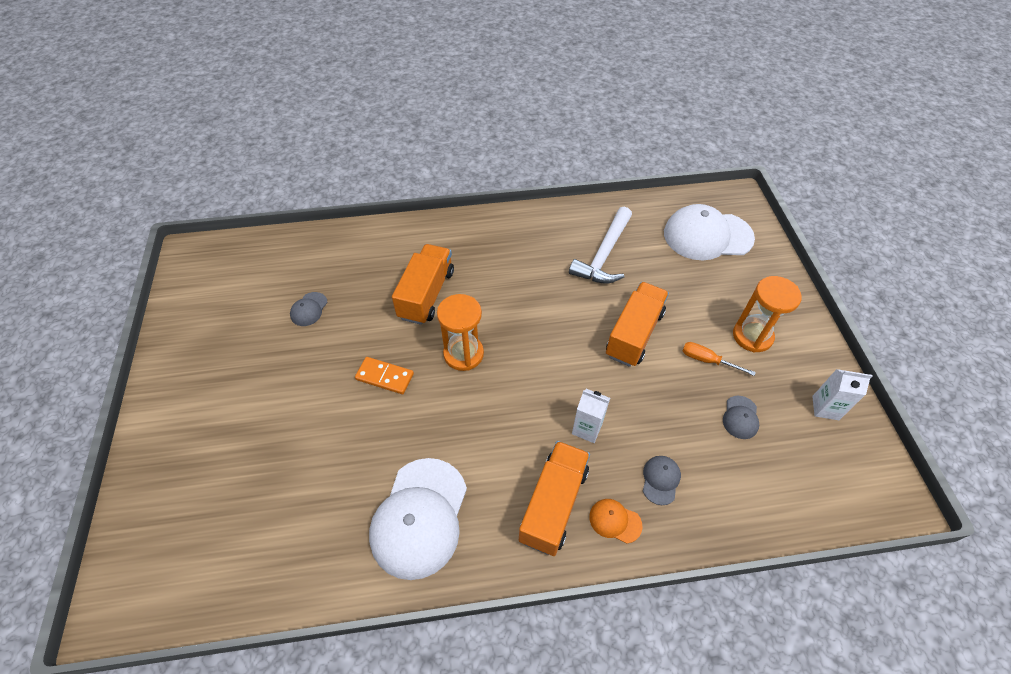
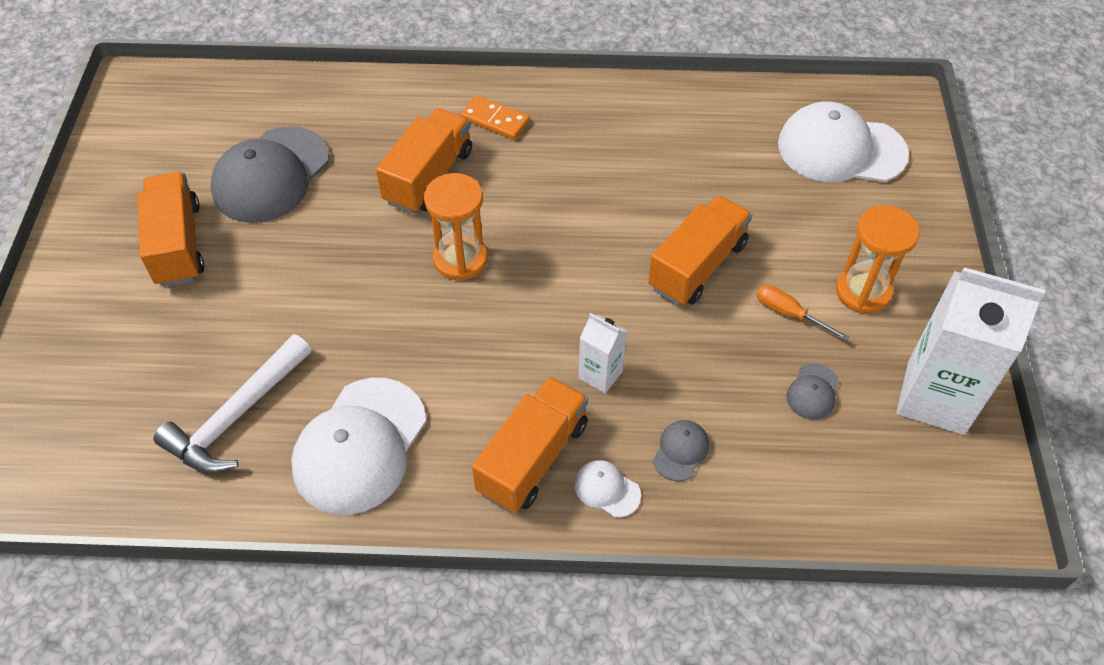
camera: 10 degrees right, 0 degrees up
grey cap [290,292,328,326] -> grey cap [211,126,329,223], size x2.29
orange domino [355,357,414,394] -> orange domino moved to [461,95,530,140]
white hammer [569,207,632,284] -> white hammer moved to [154,334,311,473]
orange cap [589,499,642,544] -> white cap [574,460,641,518]
white carton [812,369,872,420] -> white carton [897,267,1046,435], size x2.06
none -> orange truck [137,172,204,287]

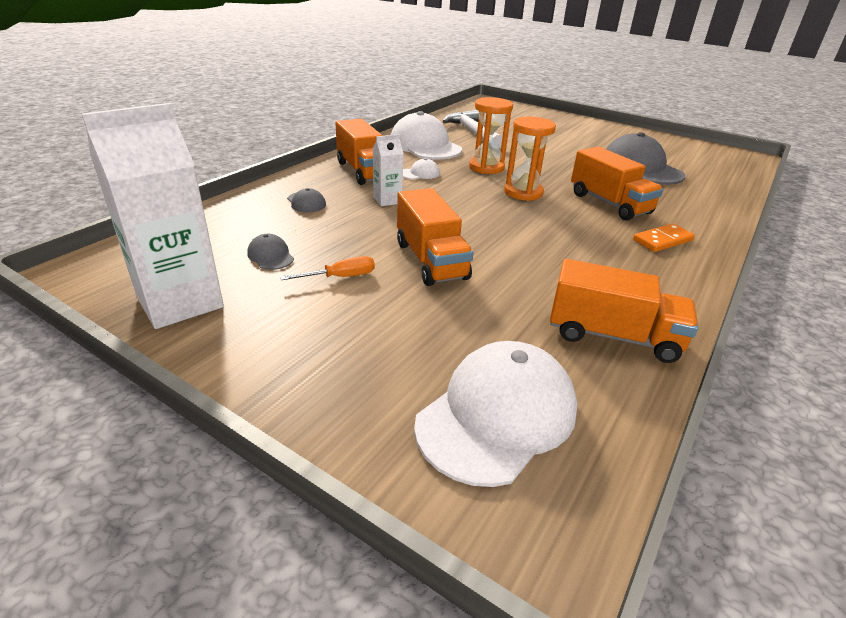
camera: 120 degrees right, 20 degrees down
orange truck [137,172,204,287] -> orange truck moved to [550,259,699,363]
white cap [574,460,641,518] -> white cap moved to [403,158,440,179]
orange hourglass [836,206,919,313] -> orange hourglass moved to [469,97,513,174]

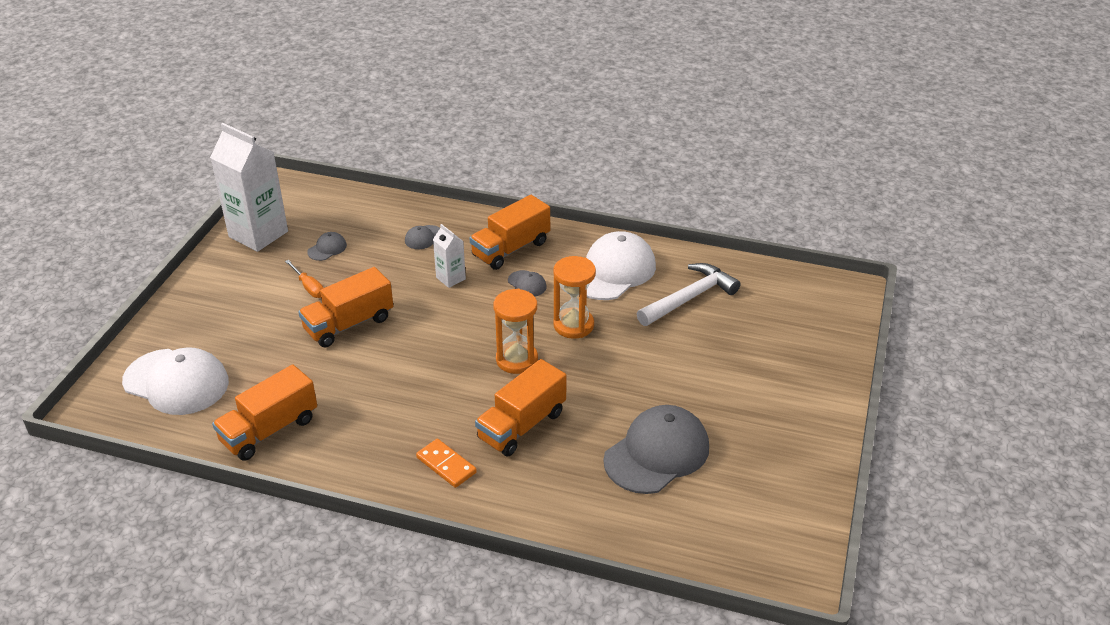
camera: 75 degrees right, 5 degrees up
white cap [403,158,440,179] -> grey cap [508,270,547,297]
orange truck [550,259,699,363] -> orange truck turned 45 degrees clockwise [212,364,317,461]

